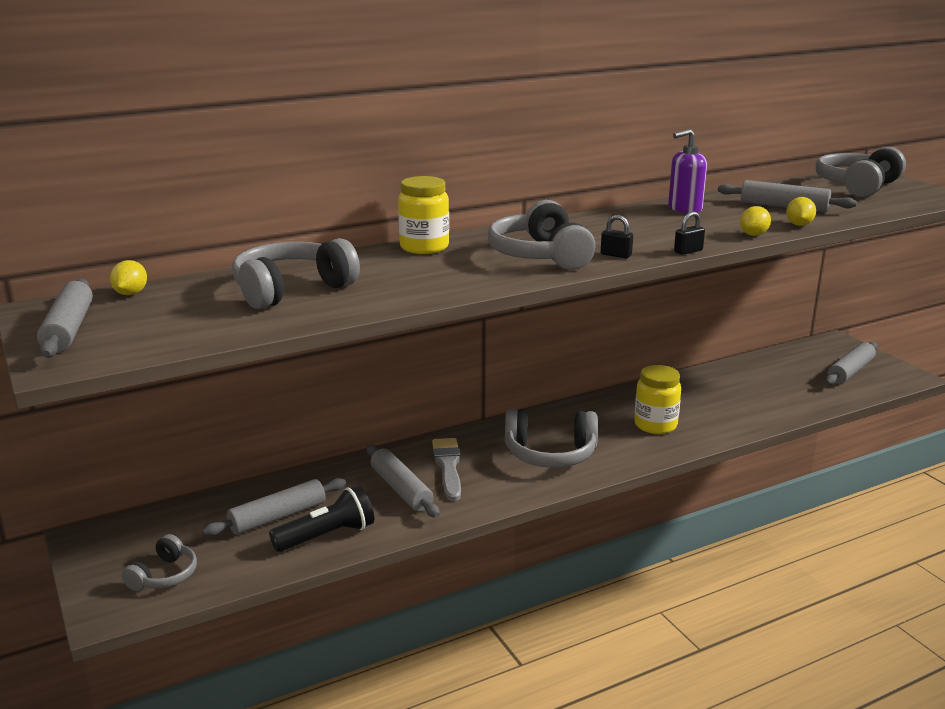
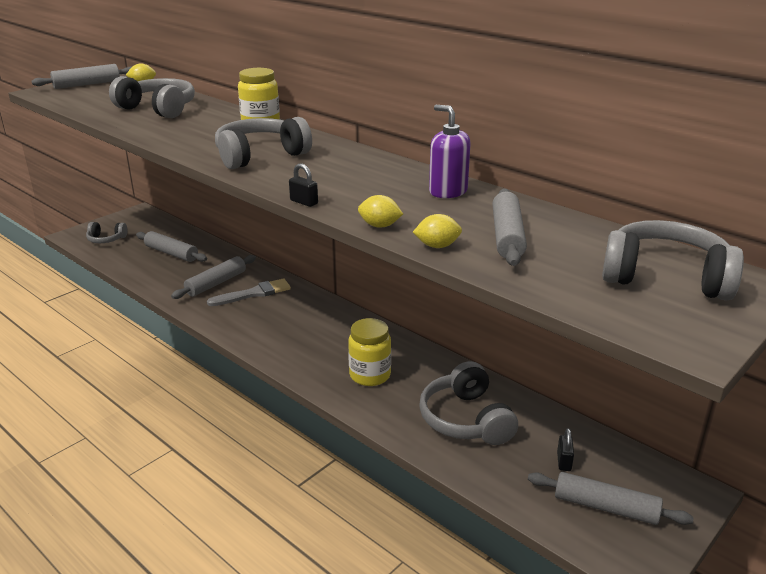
camera: 70 degrees right, 5 degrees up
black flashlight [269,485,374,552] -> none
grey headphones [505,409,598,468] -> grey headphones moved to [419,361,518,445]
black padlock [601,215,633,258] -> black padlock moved to [557,428,574,471]

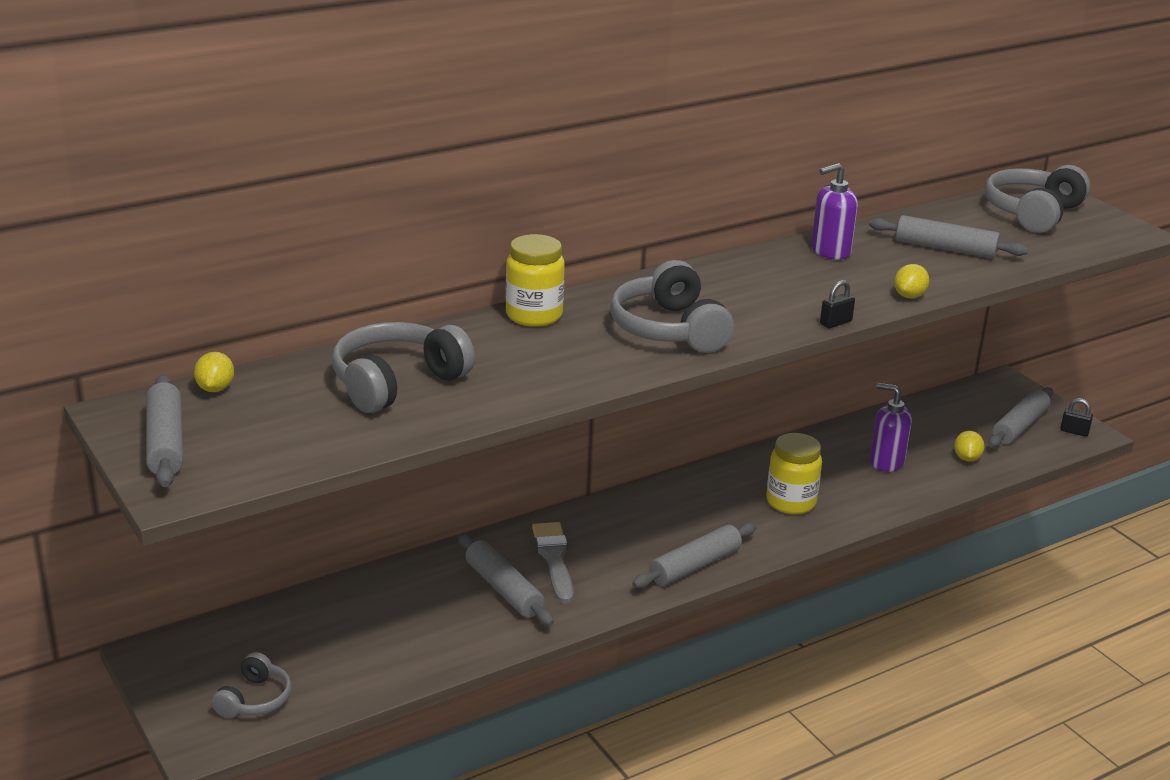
camera: 75 degrees left, 0 degrees up
grey rolling pin [136,231,207,262] -> grey rolling pin moved to [632,523,757,588]
yellow lemon [413,214,462,248] -> yellow lemon moved to [954,431,985,461]
grey headphones [419,361,518,445] -> purple soap dispenser [870,383,912,472]
black padlock [557,428,574,471] -> black padlock moved to [1060,398,1093,437]

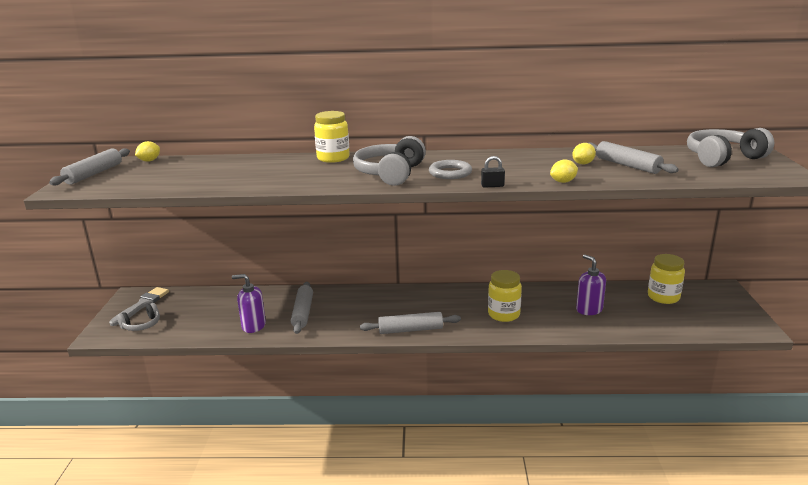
camera: 35 degrees right, 5 degrees down
grey headphones [332,322,475,413] -> none
grey brush [532,522,573,604] -> grey brush moved to [109,287,169,326]
purple soap dispenser [811,163,858,260] -> purple soap dispenser moved to [232,274,266,333]
yellow lemon [954,431,985,461] -> yellow lemon moved to [572,143,596,164]
grey rolling pin [988,387,1053,447] -> none
black padlock [1060,398,1093,437] -> none
none -> grey ring [429,160,472,179]
none -> yellow jar [648,254,685,304]

